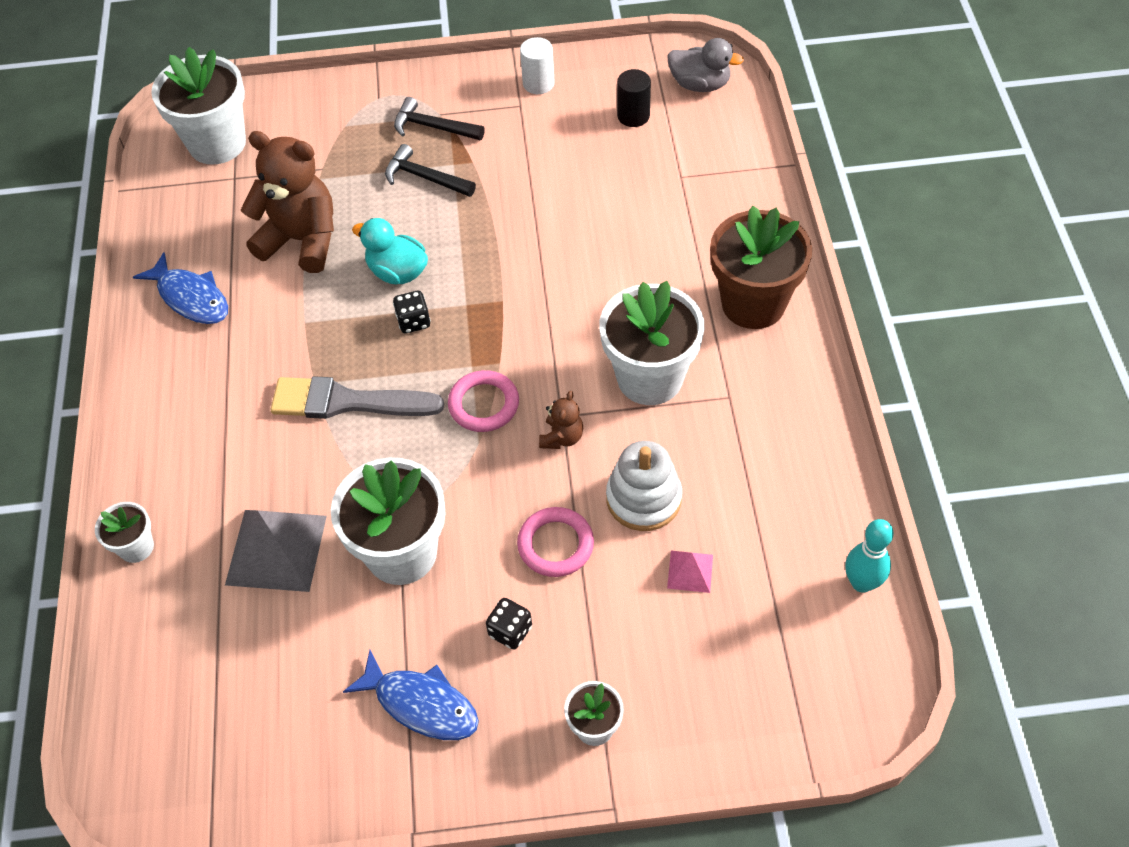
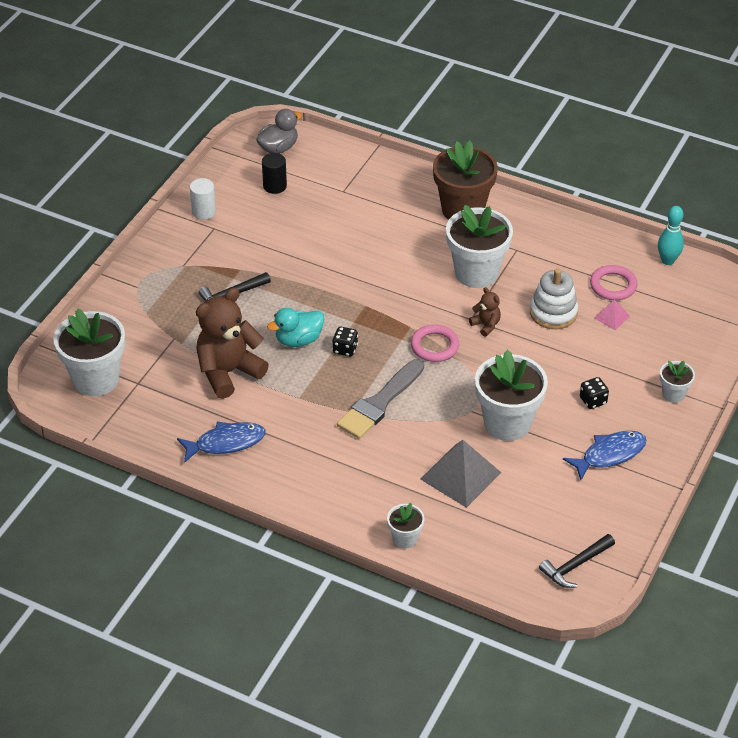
camera: 60 degrees left, 10 degrees down
black hammer [394,97,485,140] -> black hammer moved to [539,534,615,588]
pink ring [517,507,594,577] -> pink ring moved to [590,265,637,300]

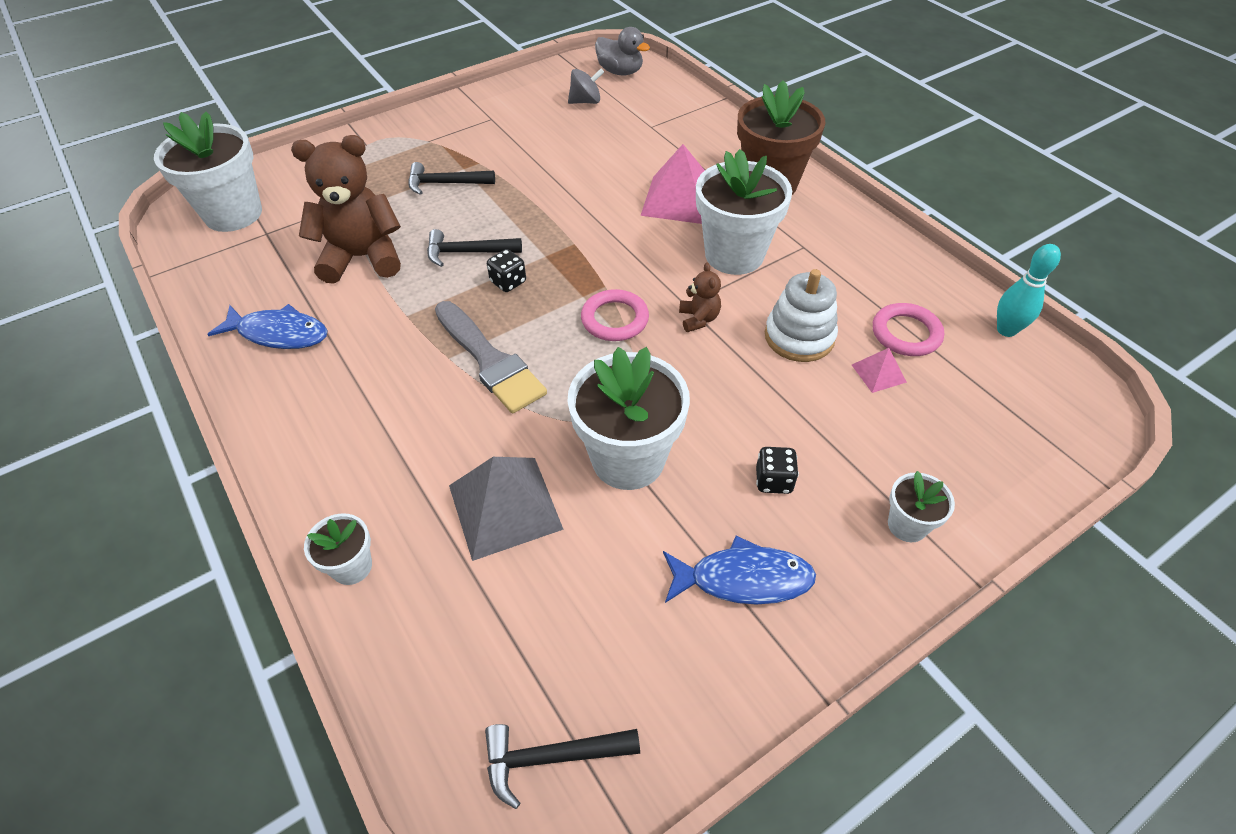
camera: 30 degrees right, 5 degrees up
white cylinder [190,178,216,220] -> none
grey duck [256,109,302,154] -> grey duck turned 45 degrees clockwise [595,27,650,75]
black cylinder [262,153,287,194] -> grey spinning top [568,68,604,104]
turquoise duck [267,308,324,347] -> black hammer [427,229,522,267]
grey brush [337,359,424,439] -> grey brush turned 105 degrees counterclockwise [435,301,547,413]
none -> pink pyramid [640,144,705,224]

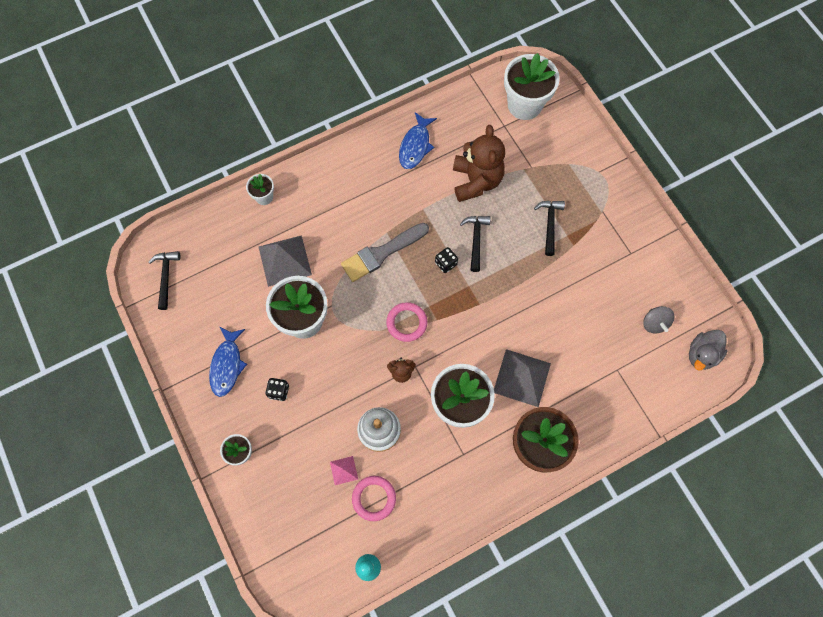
camera: 95 degrees right, 20 degrees up
pink pyramid [640,144,705,224] -> grey pyramid [494,349,551,407]

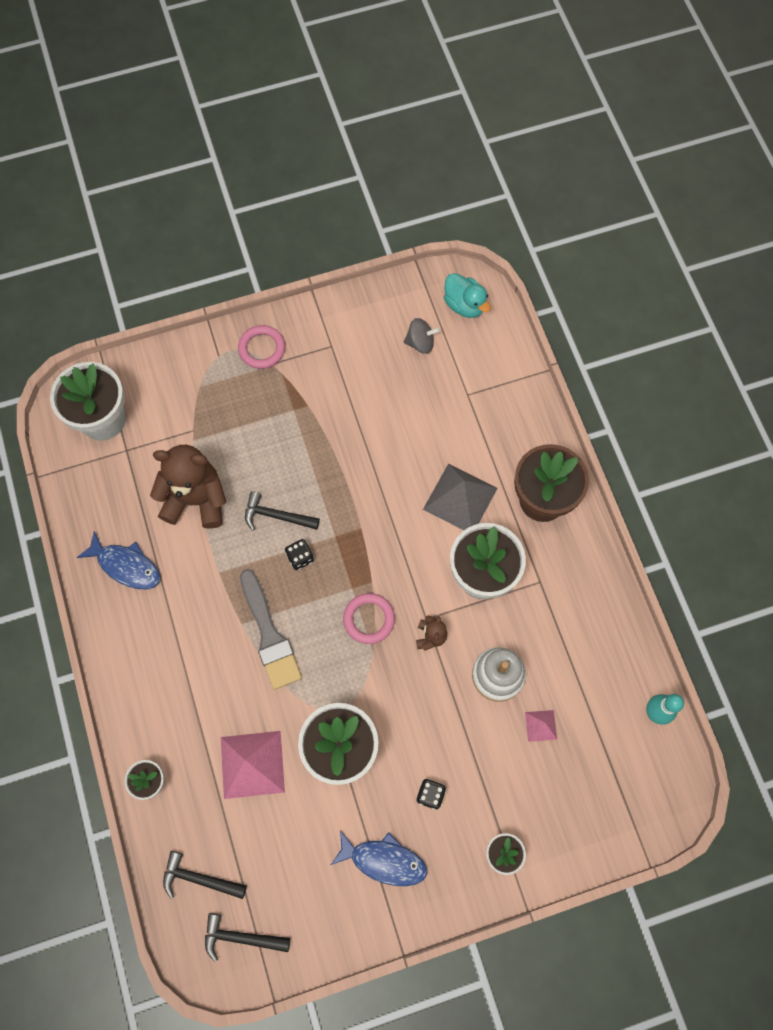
camera: 80 degrees left, 0 degrees up
grey pyramid [259,235,312,287] -> pink pyramid [221,731,285,799]
pink ring [352,476,396,521] -> pink ring moved to [238,325,285,369]
black hammer [534,201,565,256] -> black hammer moved to [163,851,247,899]
grey duck [689,330,727,371] -> turquoise duck [444,273,491,318]

